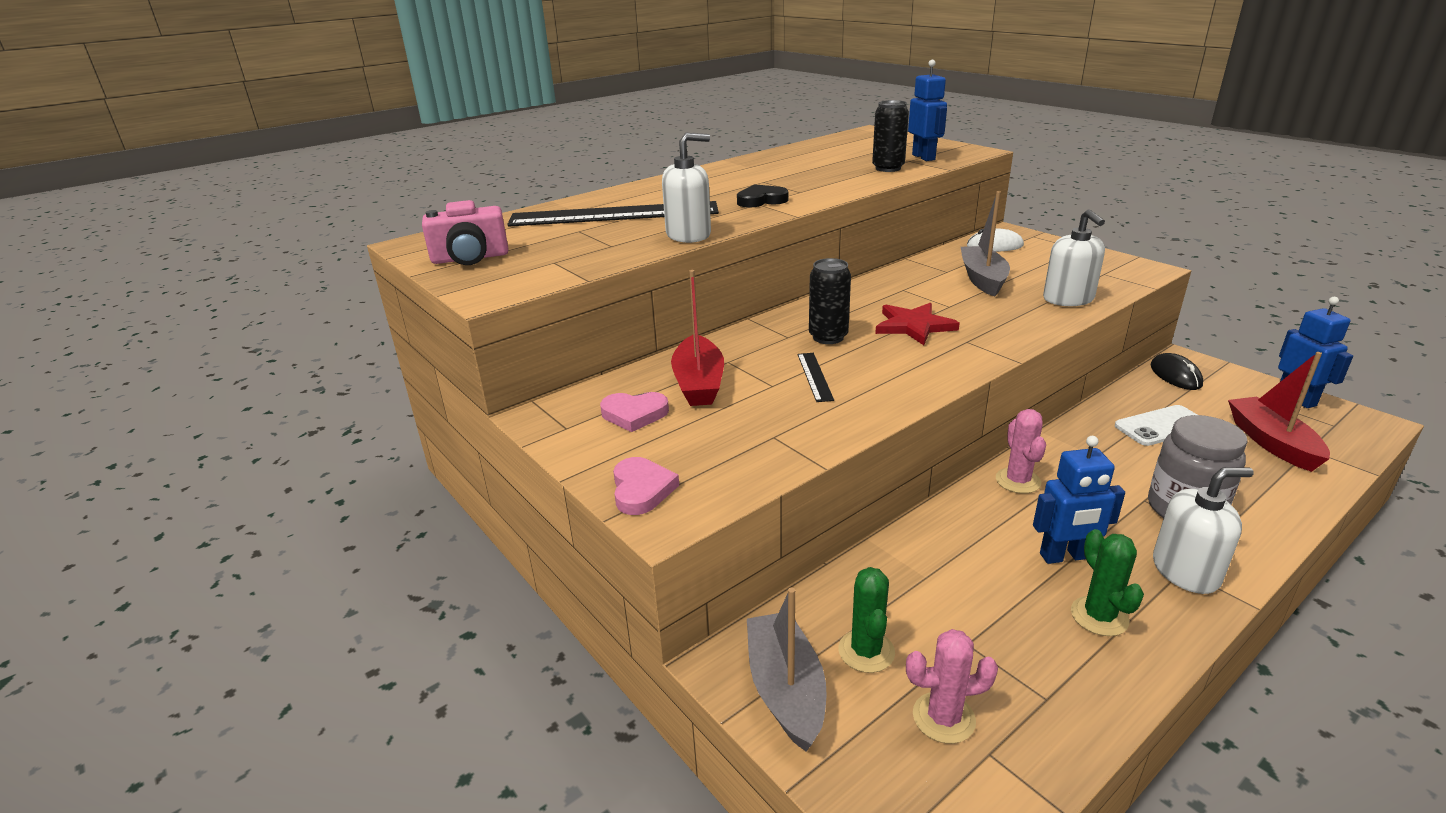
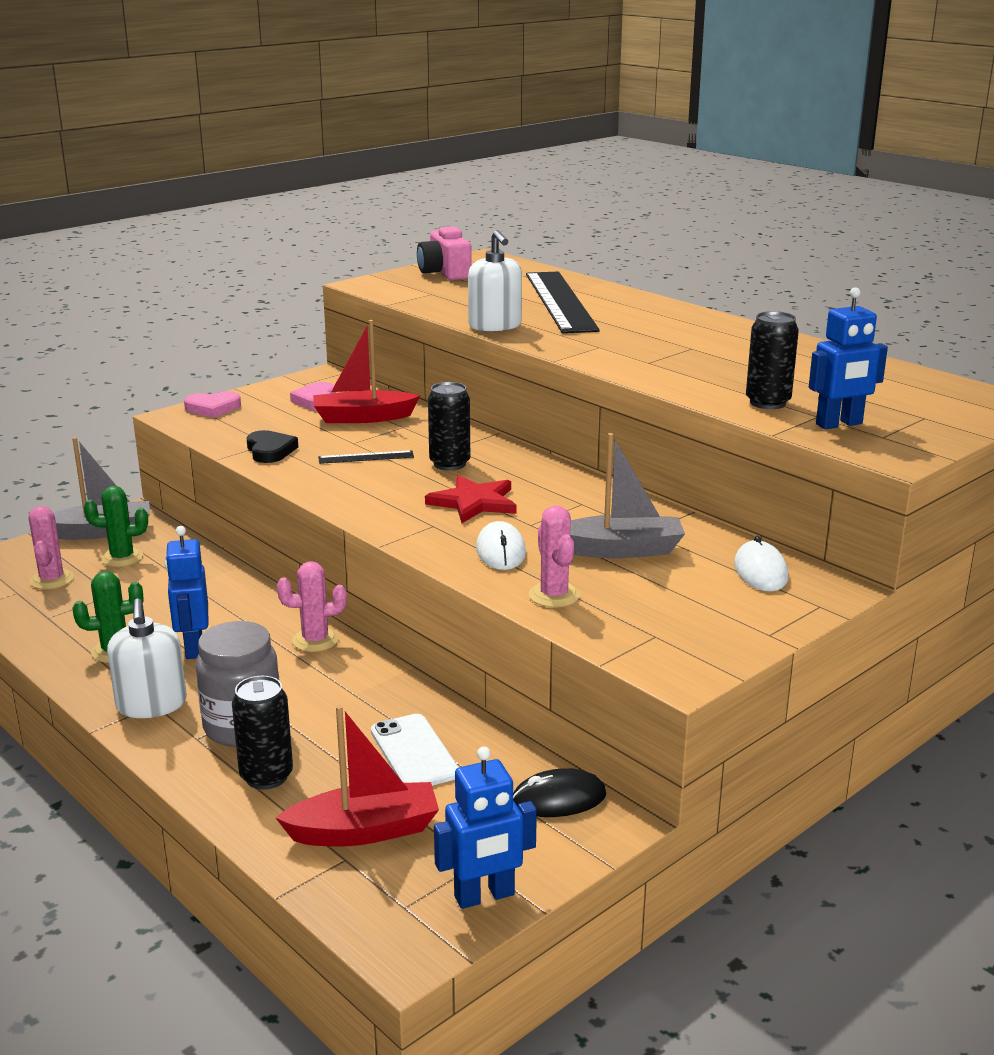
camera: 85 degrees right, 5 degrees down
black heart [737,184,788,208] -> black heart moved to [247,430,298,463]
white soap dispenser [1043,209,1105,306] -> pink cactus [529,506,580,608]
none -> black can [232,676,293,790]
none -> white mouse [476,521,526,570]

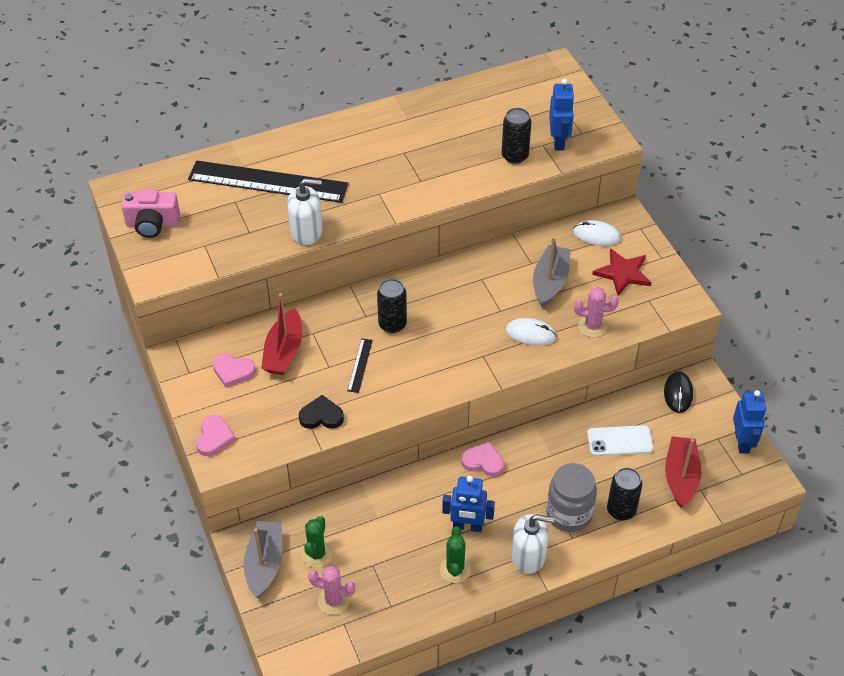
camera: 70 degrees left, 25 degrees up
pink cactus [277,561,347,652] -> pink heart [461,442,504,477]
red star [425,475,517,523] -> red star moved to [592,248,652,295]

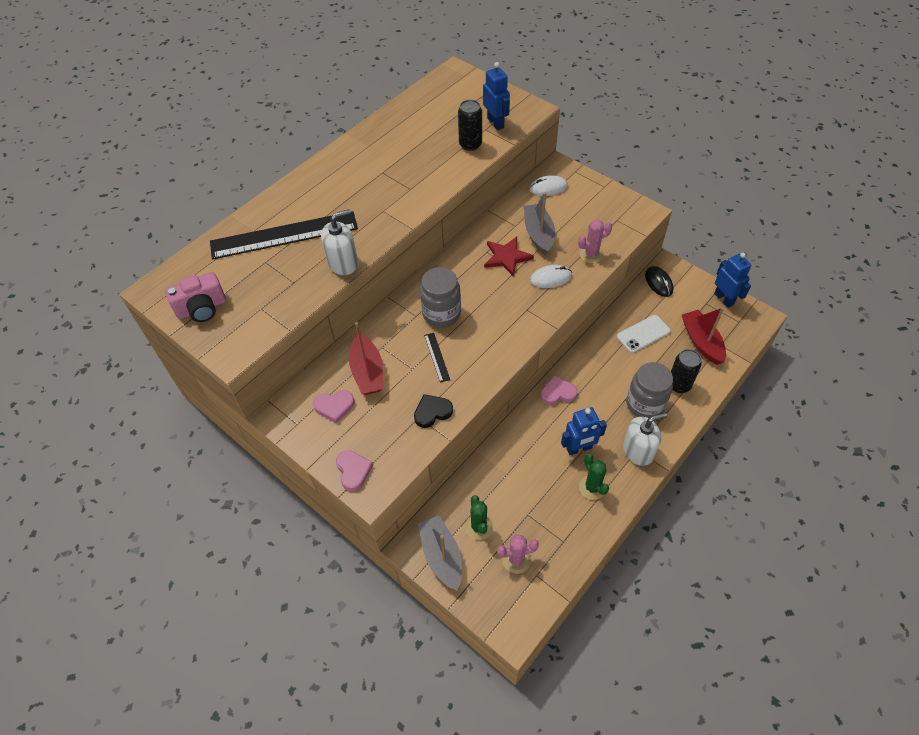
camera: 25 degrees left, 5 degrees up
black can [377,279,407,333] -> grey jar [420,267,461,328]
red star [592,248,652,295] -> red star moved to [484,237,534,277]

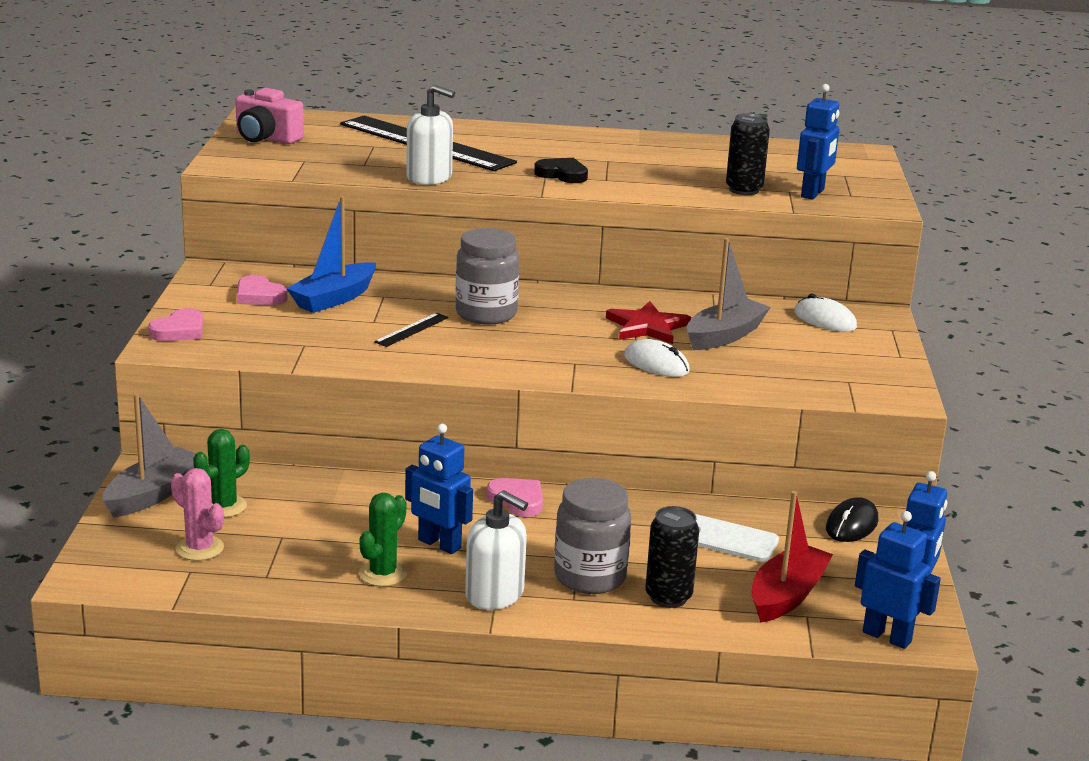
camera: 50 degrees right, 30 degrees down
red boat [349,322,383,395] -> blue boat [286,196,376,313]
black heart [414,394,453,428] -> black heart moved to [534,158,588,183]
pink cactus [578,219,612,263] -> none
none -> blue robot [855,511,941,649]

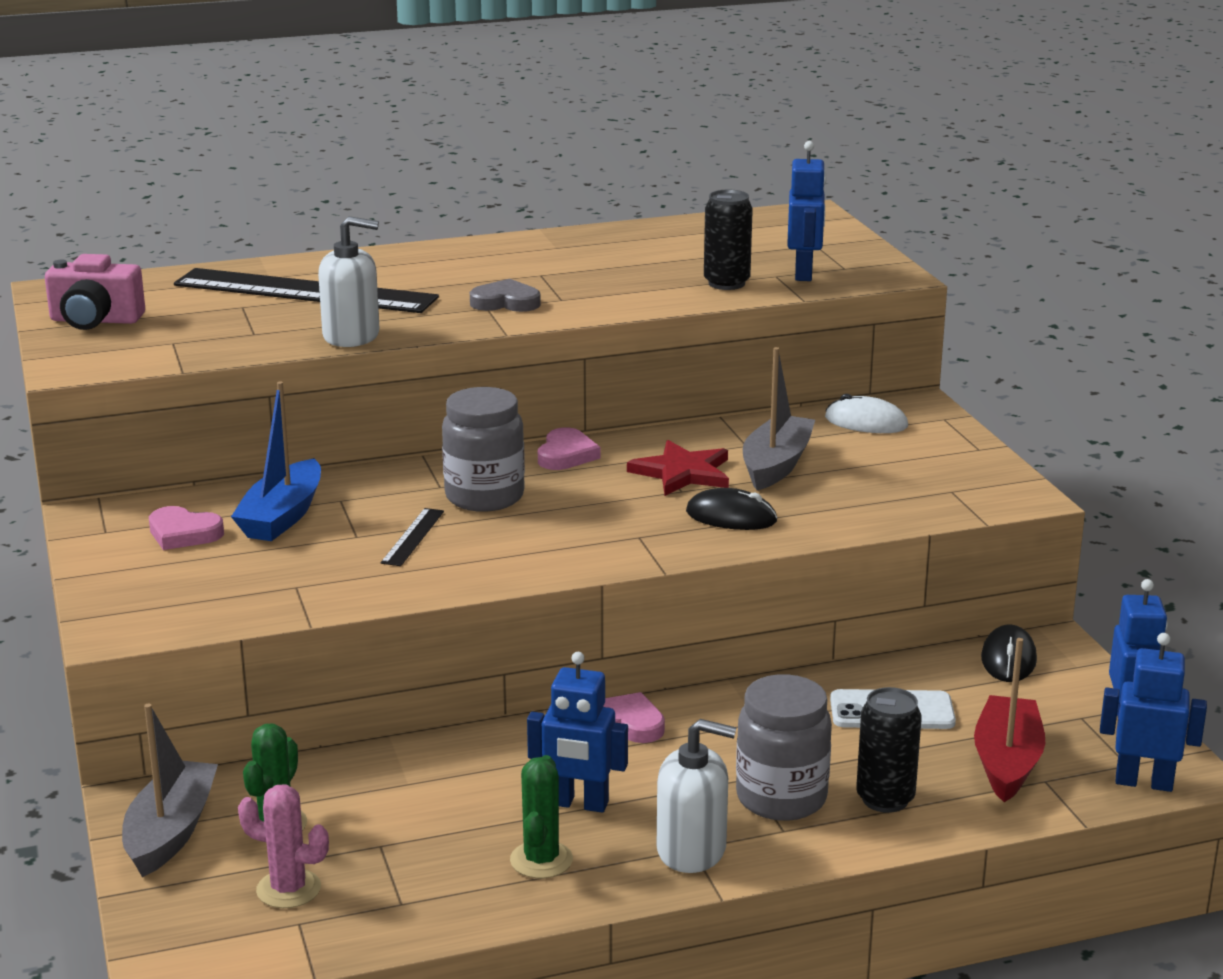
camera: 20 degrees left, 0 degrees up
pink heart [148,308,203,341] -> pink heart moved to [538,427,601,470]
black heart [534,158,588,183] -> grey heart [470,279,541,312]
white mouse [624,339,690,377] -> black mouse [686,488,777,530]

